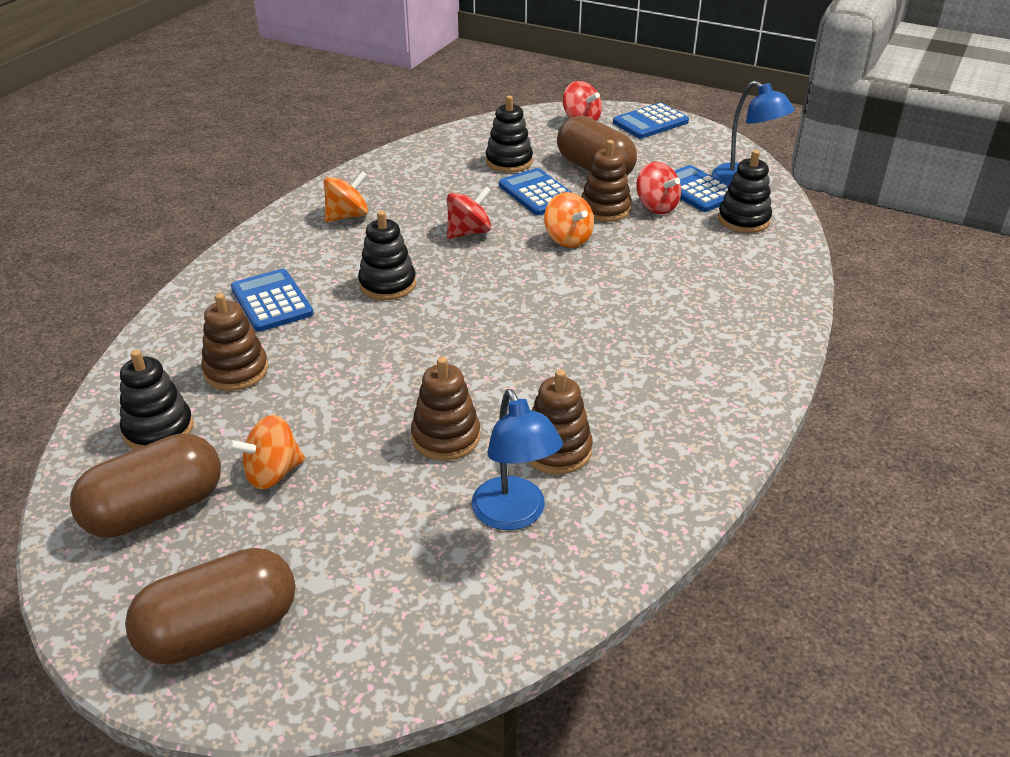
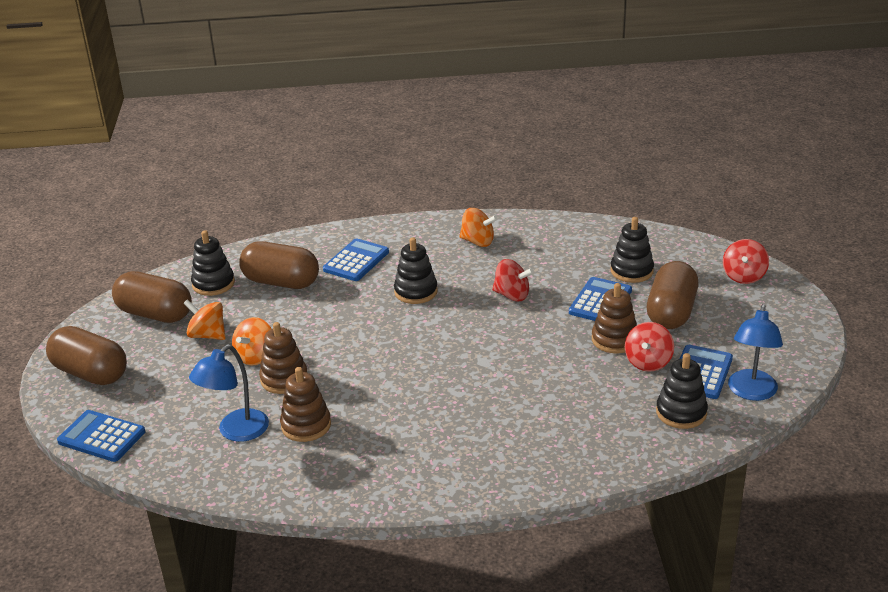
camera: 60 degrees right, 5 degrees down
brown stacking toy [201,293,268,391] -> brown capsule [239,241,319,289]
orange spinning top [544,192,594,248] -> orange spinning top moved to [232,317,272,365]
blue calculator [613,103,689,139] -> blue calculator moved to [57,410,145,462]

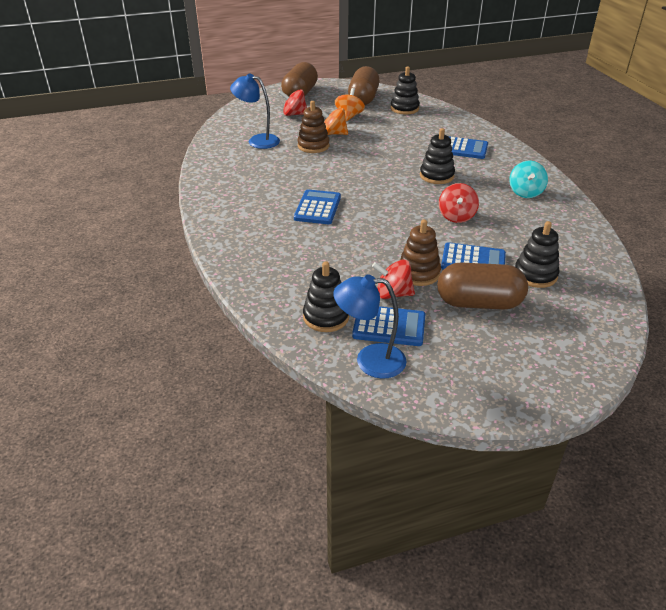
camera: 75 degrees right, 5 degrees up
blue calculator [57,410,145,462] -> blue calculator moved to [294,189,341,224]
brown capsule [239,241,319,289] -> none
brown stacking toy [280,367,331,442] -> none
orange spinning top [459,208,498,247] -> turquoise spinning top [509,161,548,198]
red spinning top [723,239,769,284] -> red spinning top moved to [279,89,307,116]

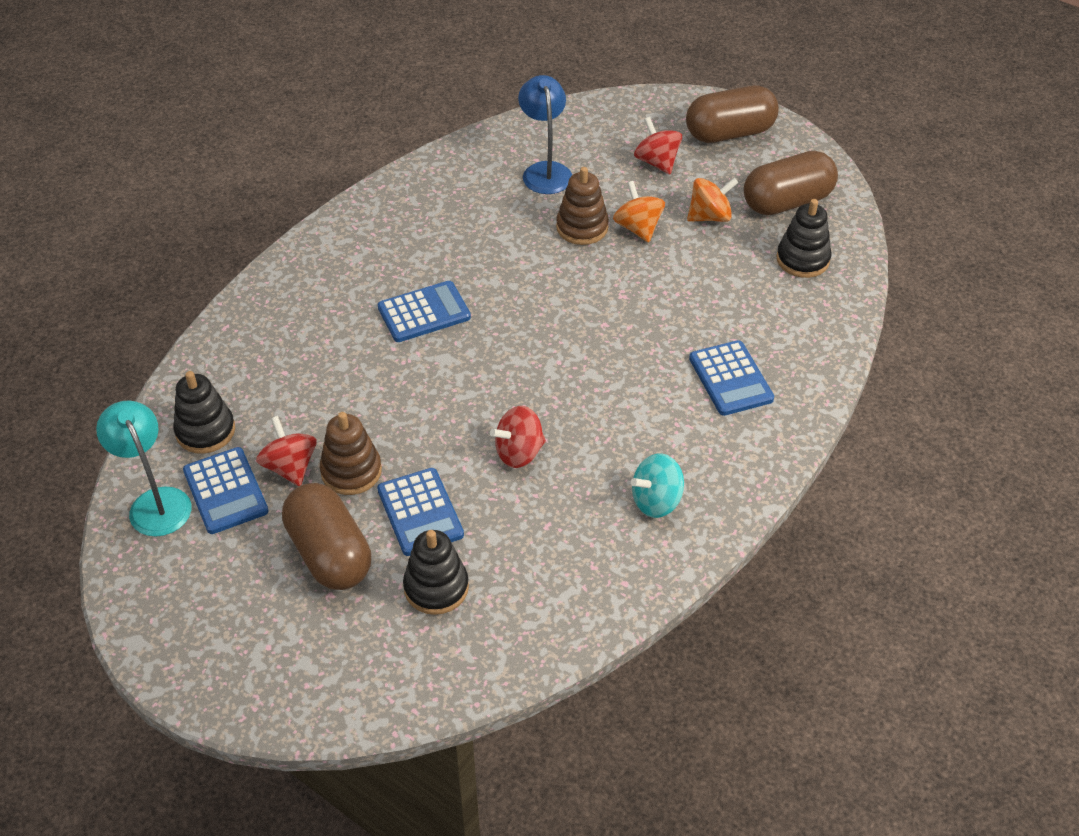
camera: 55 degrees right, 10 degrees up
blue lamp [333,274,407,379] -> turquoise lamp [96,400,191,536]
black stacking toy [420,128,455,184] -> none

